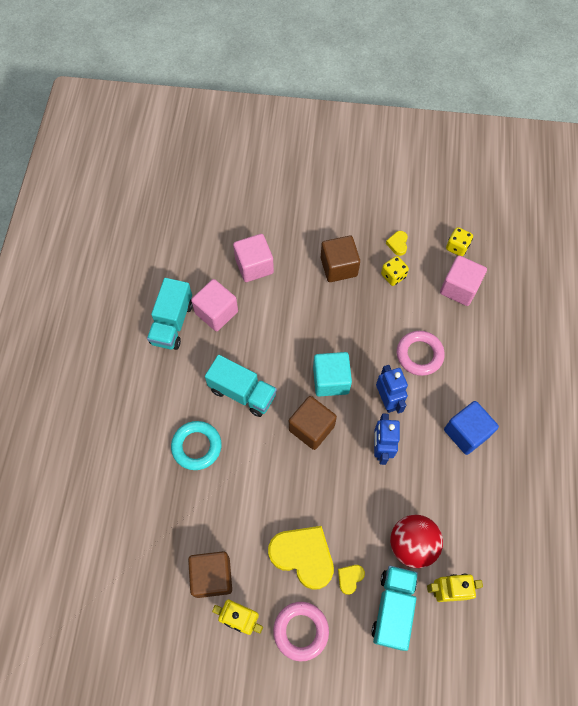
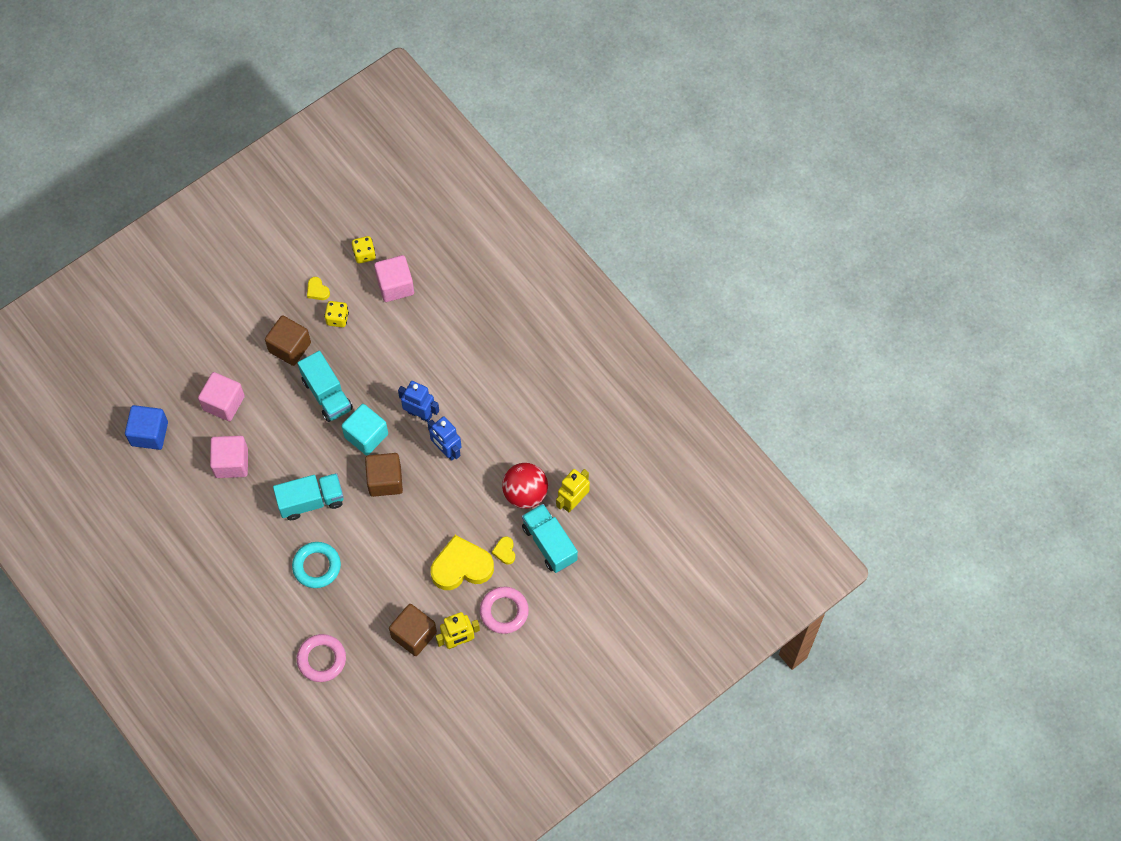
camera: 45 degrees left, 0 degrees up
turquoise truck [147,278,193,350] -> turquoise truck moved to [298,351,353,422]
pink ring [397,331,445,376] -> pink ring moved to [297,634,346,682]
blue cube [444,401,499,455] -> blue cube moved to [125,405,168,450]

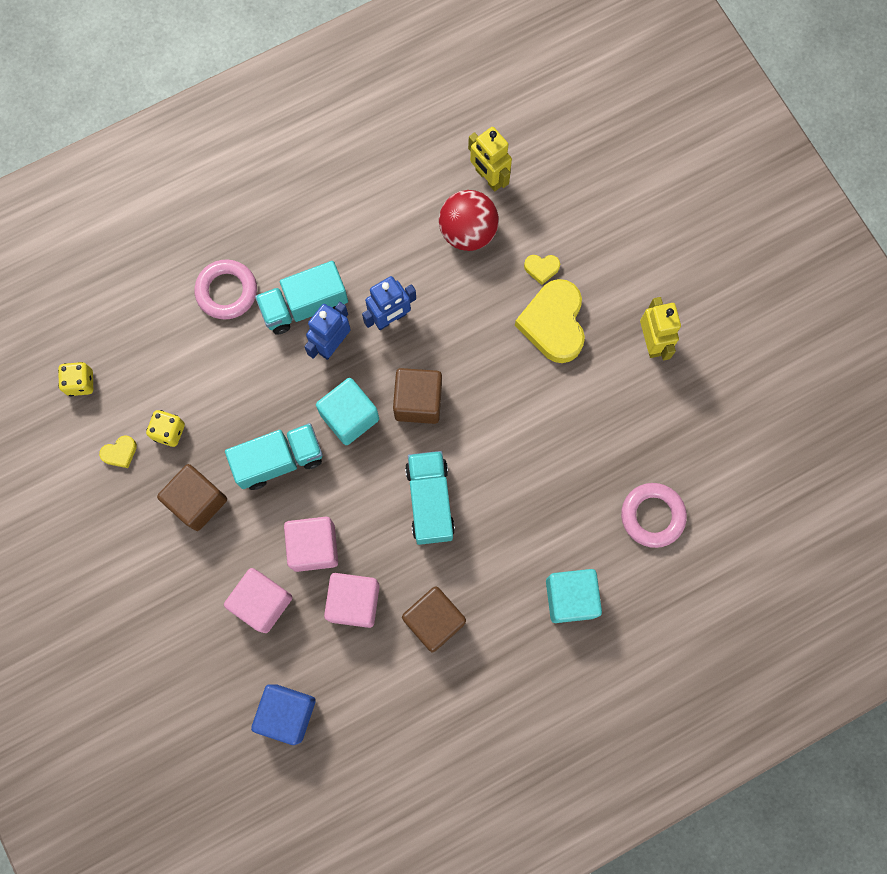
camera: 80 degrees left, 10 degrees up
turquoise ring [292,542,341,588] -> none
pink cube [374,255,414,302] -> pink cube moved to [284,517,338,572]
brown cube [389,604,437,656] -> brown cube moved to [402,586,466,652]
pink ring [480,587,529,634] -> pink ring moved to [194,260,257,319]
turquoise truck [522,504,578,573] -> turquoise truck moved to [255,261,348,335]
none -> turquoise cube [546,569,602,623]

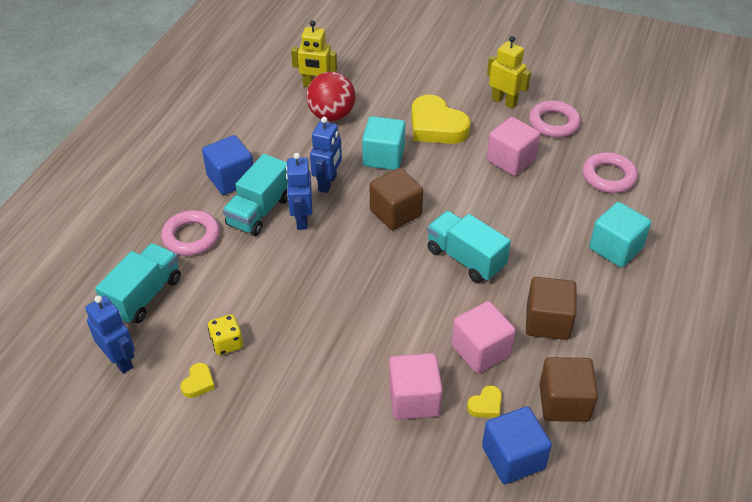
camera: 40 degrees left, 30 degrees down
yellow dice [58,362,93,396] -> blue robot [85,295,135,374]
brown cube [157,464,227,531] -> brown cube moved to [539,357,598,422]
turquoise truck [225,423,323,490] -> turquoise truck moved to [95,243,181,324]
pink cube [284,517,338,572] -> pink cube moved to [487,117,540,176]
turquoise cube [316,378,379,445] -> turquoise cube moved to [362,116,405,170]
yellow heart [524,255,560,285] -> yellow heart moved to [467,385,502,418]
none -> blue cube [202,135,253,195]
none -> pink ring [529,100,581,138]

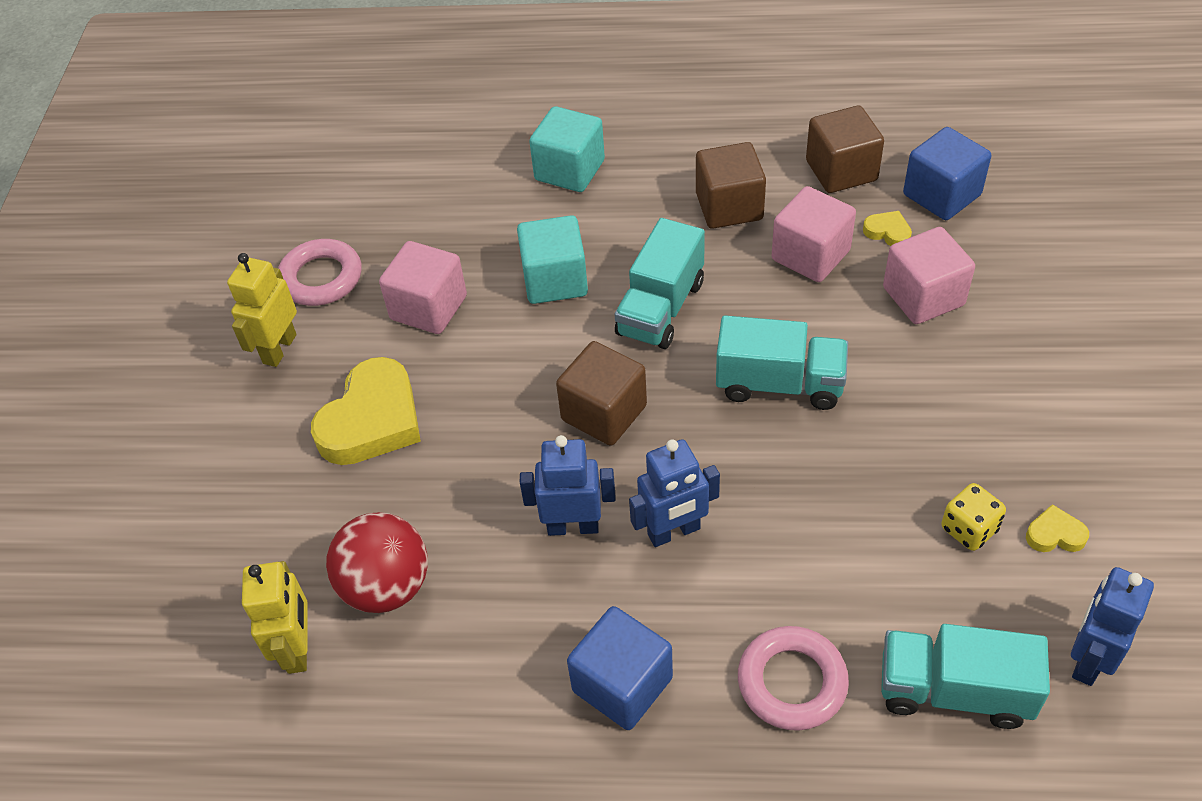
camera: 105 degrees left, 5 degrees up
turquoise truck [223,154,288,236] -> turquoise truck moved to [716,315,848,410]
turquoise cube [362,116,405,170] -> turquoise cube moved to [517,215,588,304]
pink ring [582,152,638,193] -> none

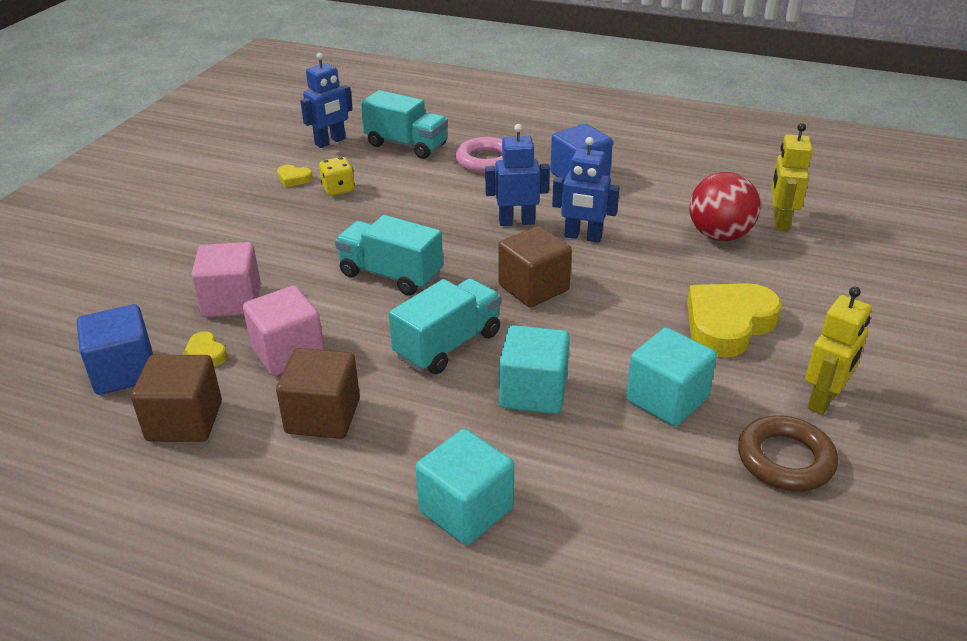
camera: 165 degrees left, 15 degrees down
pink ring [278,239,362,306] -> brown ring [738,416,838,491]
pink cube [379,241,467,334] -> turquoise cube [626,328,717,426]

